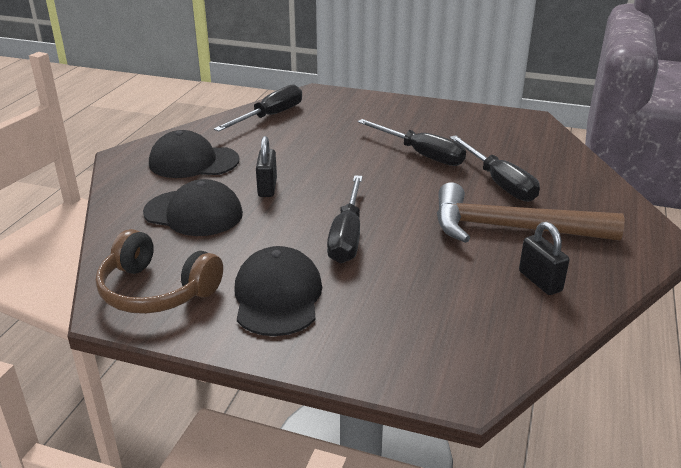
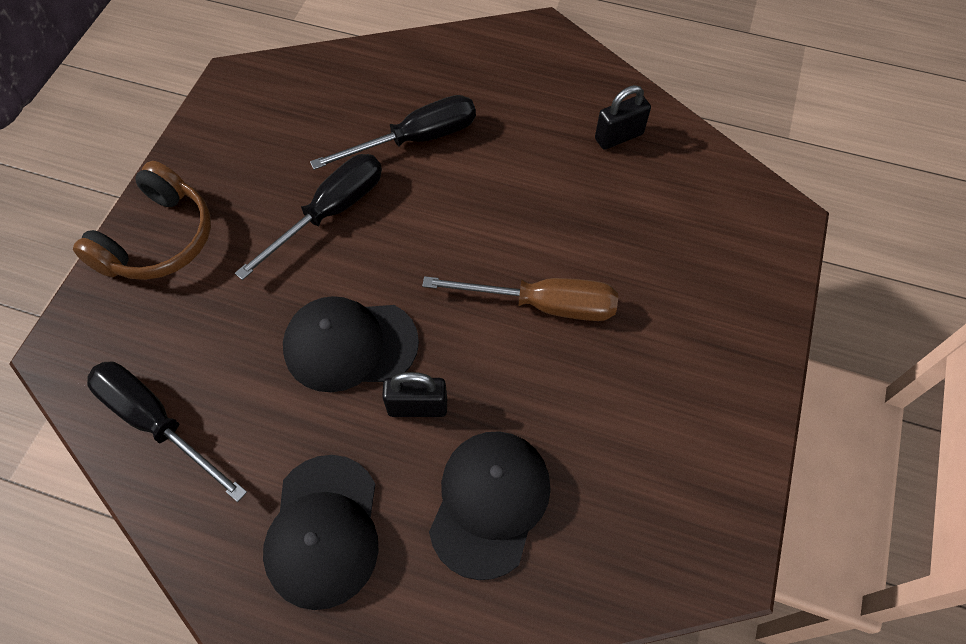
camera: 90 degrees left, 30 degrees up
brown headphones [96,229,223,314] -> brown headphones moved to [73,161,211,280]
black cap [234,246,322,336] -> black cap moved to [283,296,419,392]
black screwdriver [327,175,363,263] -> brown screwdriver [422,276,618,321]
brown hammer [437,182,624,243] -> none

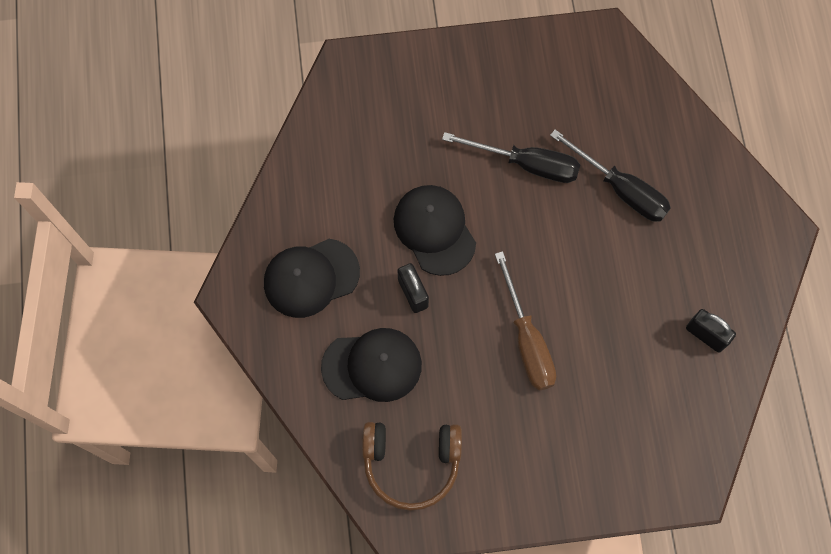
camera: 65 degrees right, 10 degrees up
brown headphones [73,161,211,280] -> brown headphones moved to [362,422,462,511]
black screwdriver [87,361,247,502] -> none

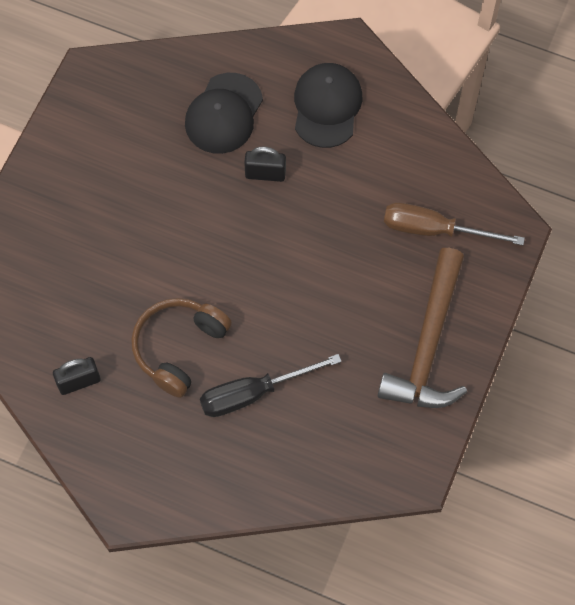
camera: 120 degrees right, 5 degrees down
brown headphones [362,422,462,511] -> brown headphones moved to [131,298,232,398]
black cap [394,185,476,276] -> none
black screwdriver [442,132,580,183] -> none
brown screwdriver [495,251,556,391] -> brown screwdriver moved to [384,202,525,245]
none -> brown hammer [378,248,467,408]

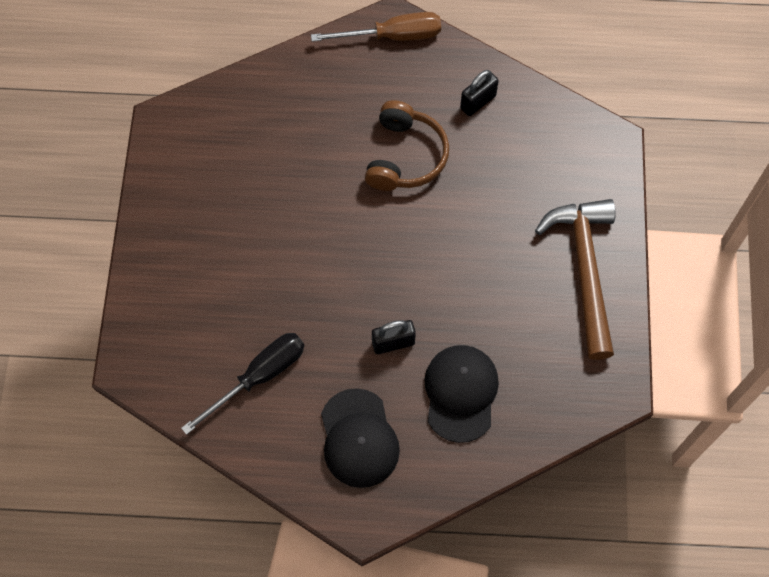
camera: 160 degrees right, 0 degrees up
black screwdriver [200,354,342,417] -> black screwdriver moved to [181,333,304,435]
brown hammer [378,248,467,408] -> brown hammer moved to [535,199,616,360]
brown screwdriver [384,202,525,245] -> brown screwdriver moved to [311,12,441,42]

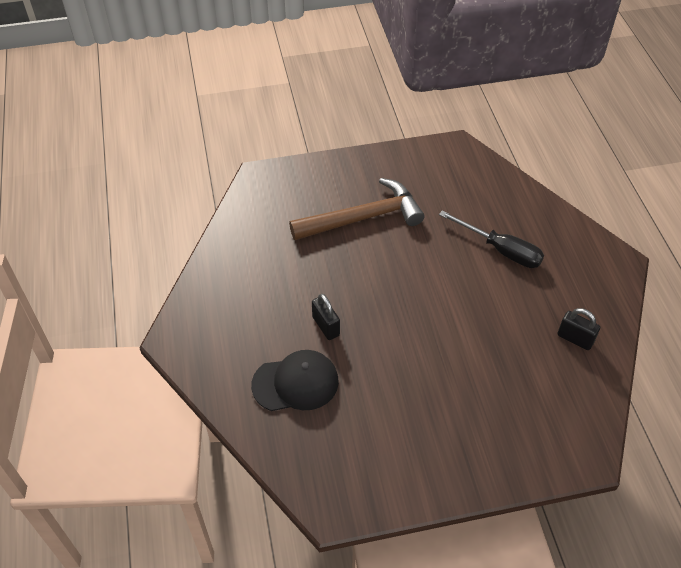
camera: 75 degrees right, 15 degrees down
black screwdriver [181,333,304,435] -> black screwdriver moved to [439,210,544,268]
brown screwdriver [311,12,441,42] -> none
black cap [321,388,400,488] -> none
brown headphones [365,100,449,191] -> none
brown hammer [535,199,616,360] -> brown hammer moved to [289,178,425,240]

